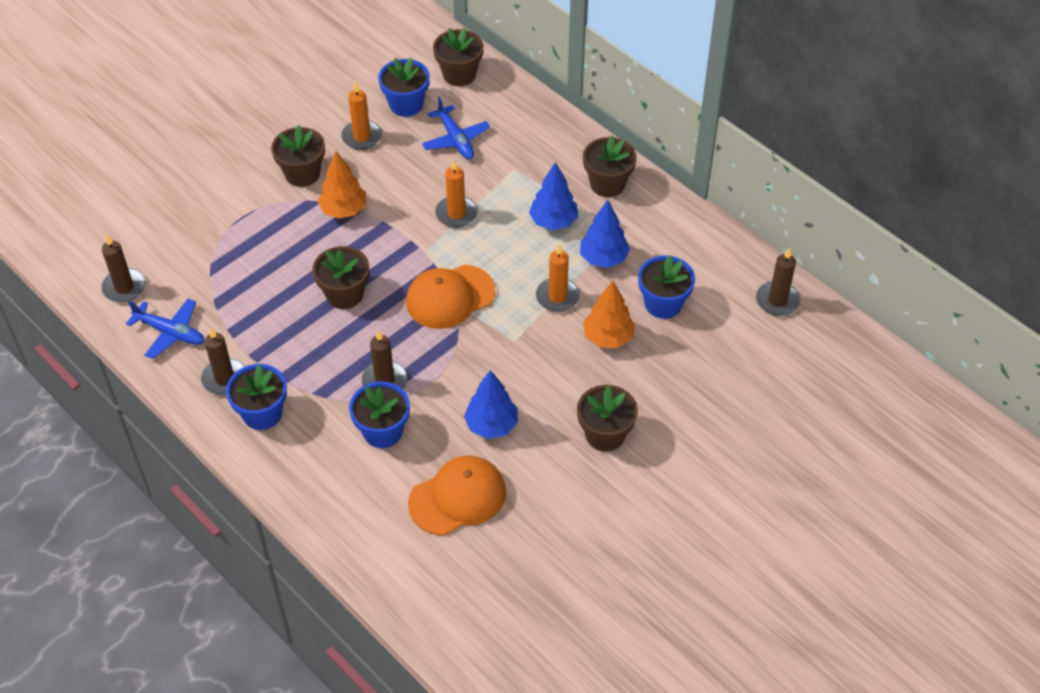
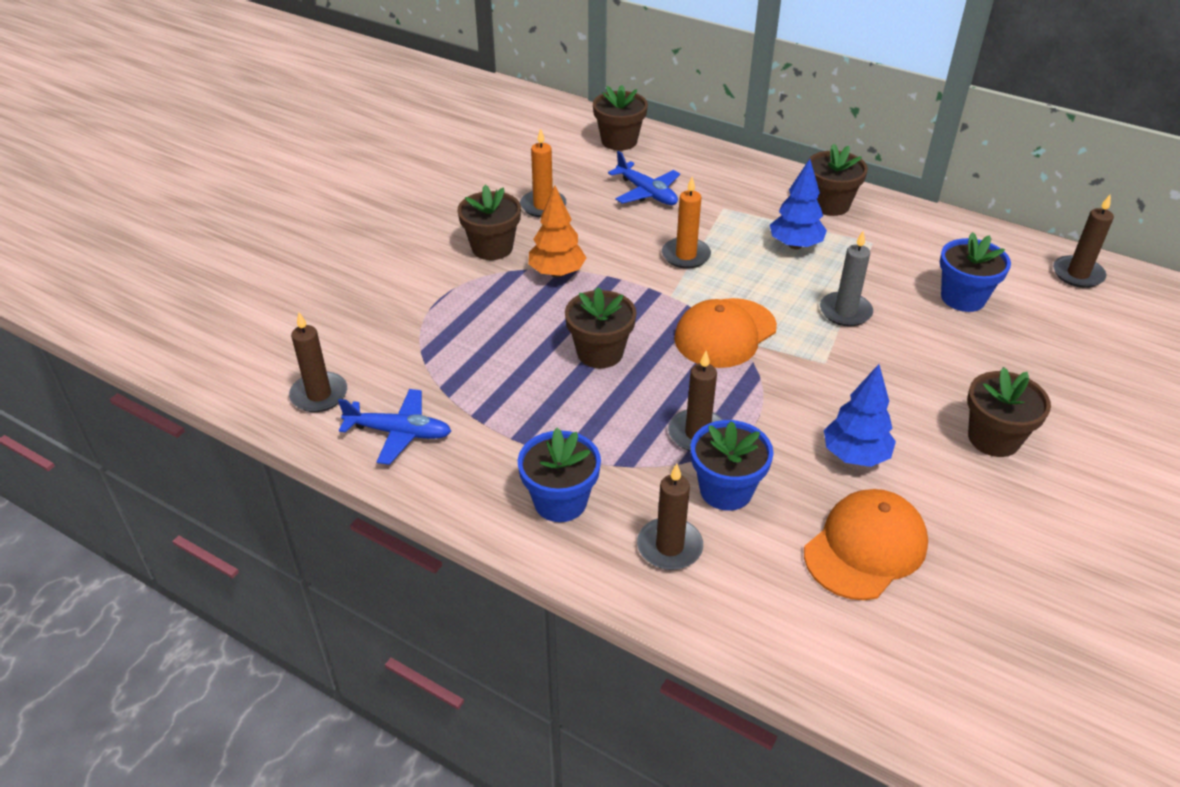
camera: 15 degrees left, 10 degrees down
brown candle [201,328,245,395] -> brown candle moved to [637,464,703,570]
blue flower pot [378,58,430,117] -> none
orange candle [536,244,580,312] -> grey candle [820,231,873,327]
blue tree [580,200,630,268] -> none
orange tree [583,280,635,348] -> none

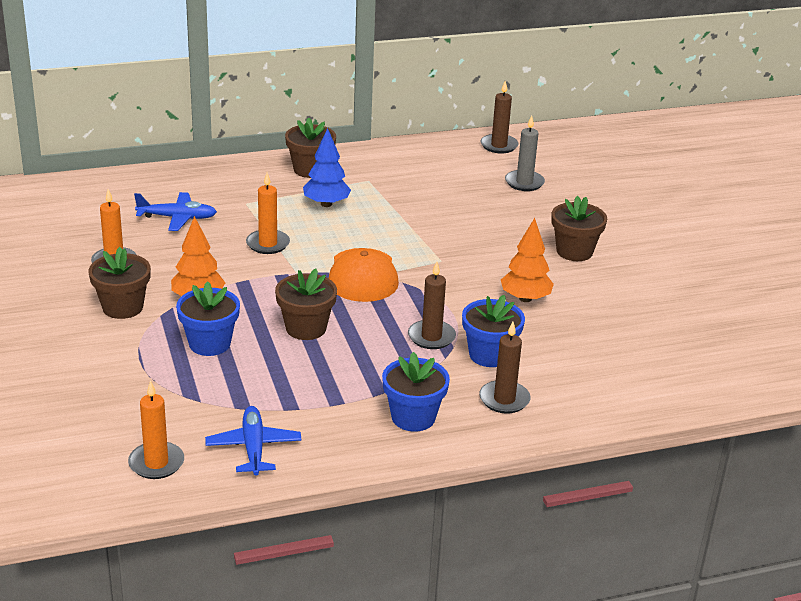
camera: 50 degrees left, 10 degrees down
brown candle [289,312,347,412] -> orange candle [128,380,184,479]
blue plane [338,389,451,465] -> blue plane turned 60 degrees counterclockwise [205,406,301,476]
brown flower pot [593,85,648,151] -> none
orange cap [804,489,928,600] -> none
grey candle [820,231,873,327] -> grey candle moved to [505,116,545,191]
blue tree [824,364,896,467] -> orange tree [501,218,554,302]
blue flower pot [940,232,1011,312] -> blue flower pot moved to [176,281,240,356]

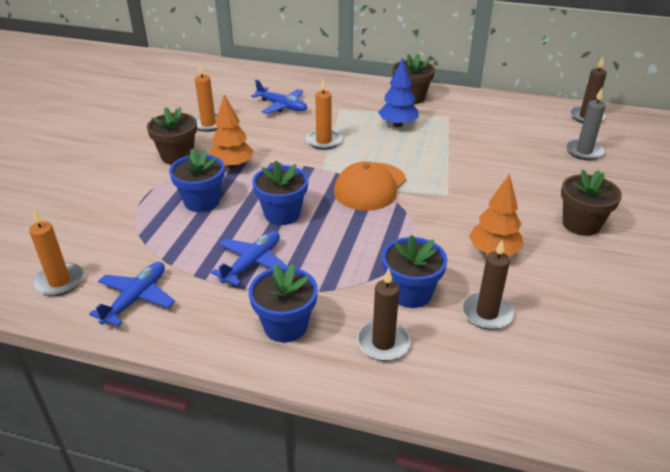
camera: 35 degrees right, 5 degrees up
brown flower pot [275,269,337,340] -> blue flower pot [252,160,308,225]
brown candle [408,261,456,349] -> brown candle moved to [462,240,514,330]
none -> blue plane [211,231,288,286]

